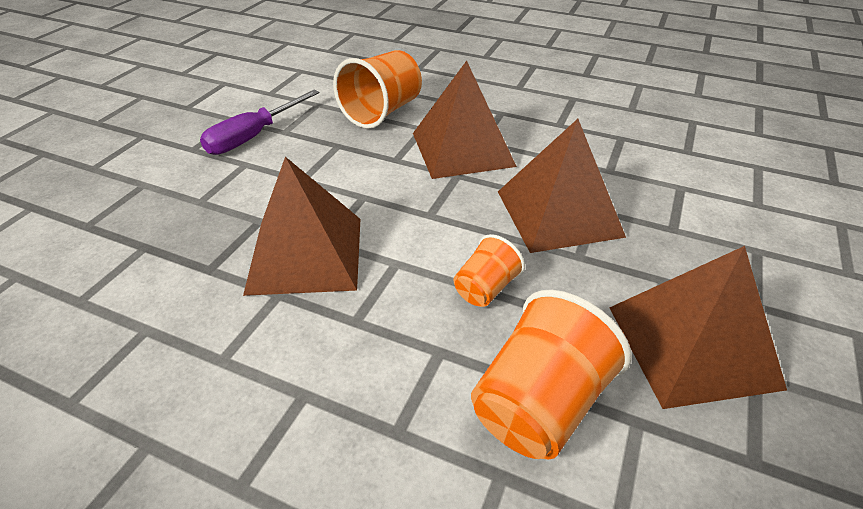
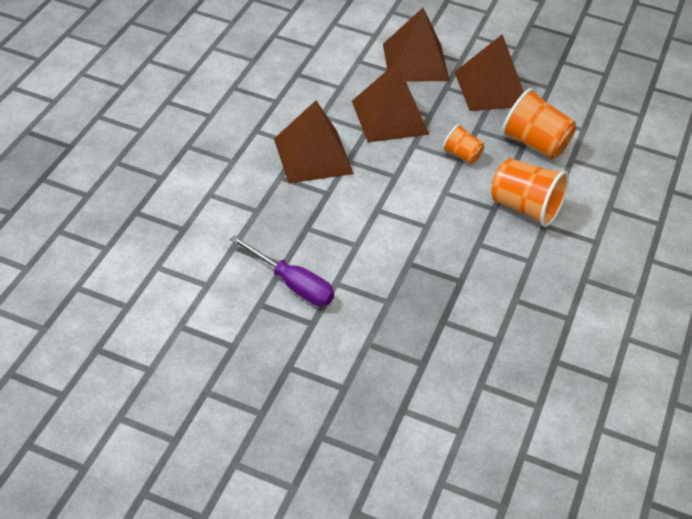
camera: 95 degrees left, 5 degrees up
brown pyramid [243,157,360,296] -> brown pyramid moved to [383,8,449,81]
orange cup [333,50,422,129] -> orange cup moved to [491,158,569,227]

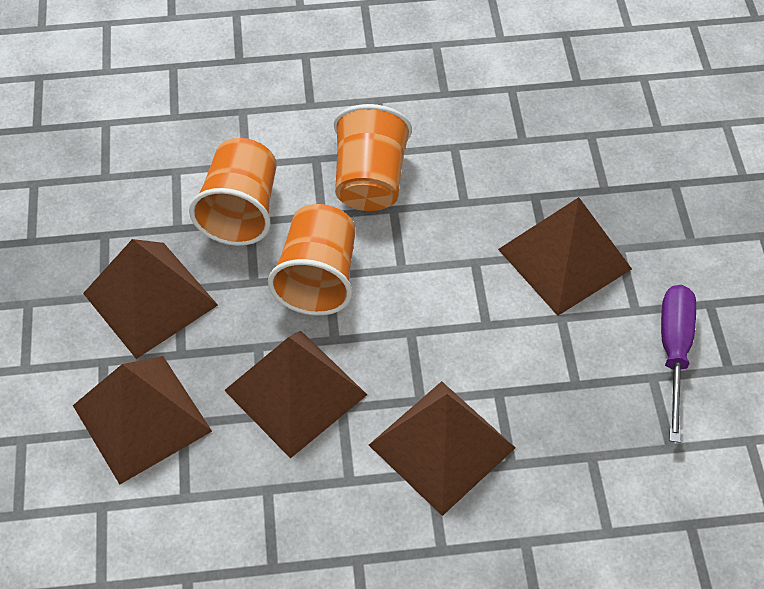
camera: 115 degrees left, 10 degrees up
orange cup [442,124,484,164] -> orange cup [268,204,355,316], size x1.79
none -> brown pyramid [498,197,632,316]

